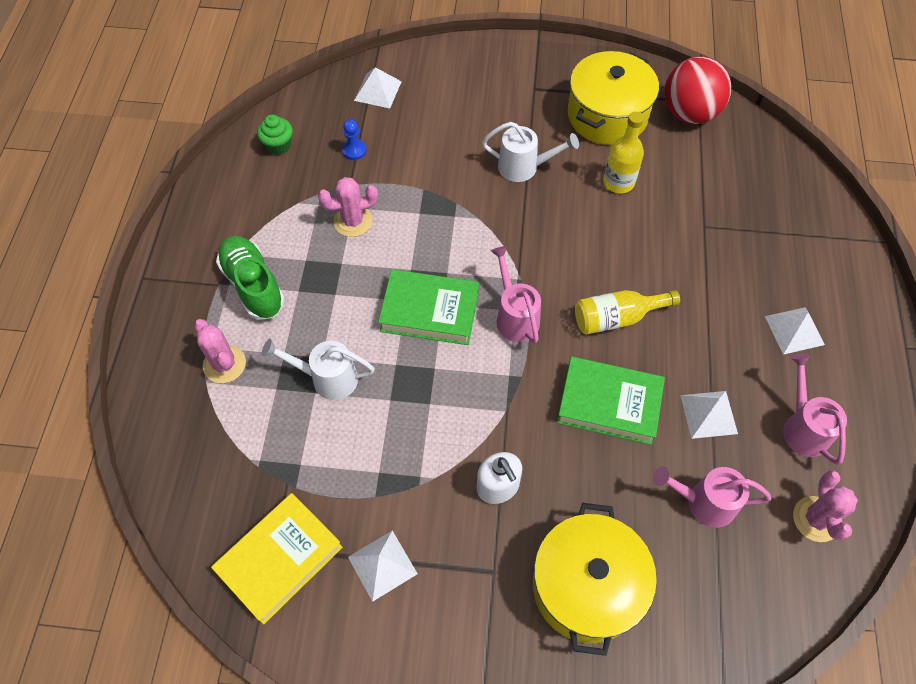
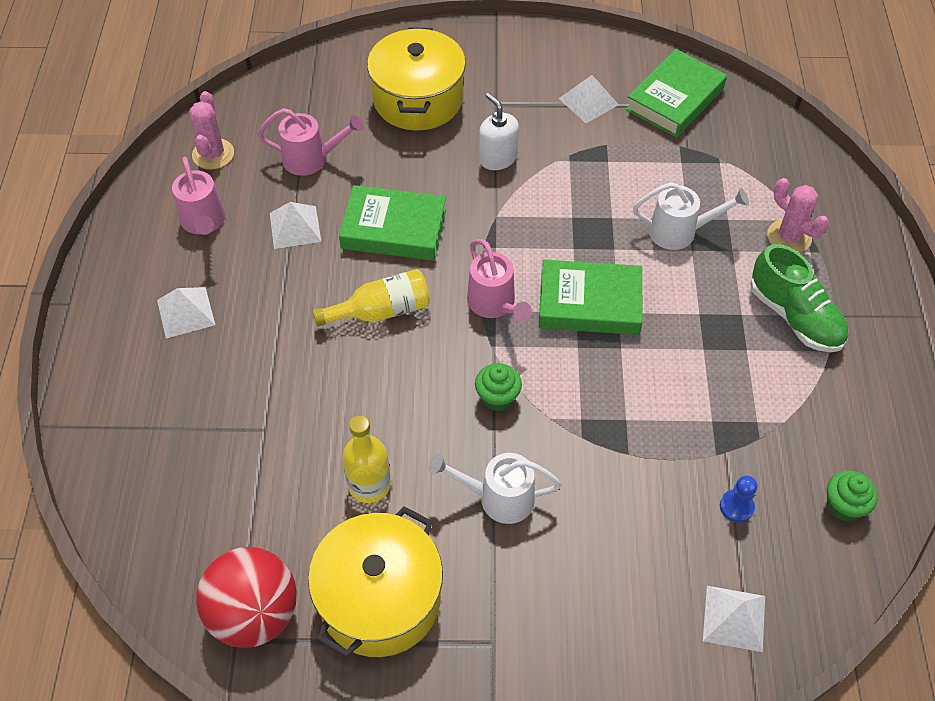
camera: 175 degrees right, 5 degrees down
yellow book [211,493,343,624] -> green book [625,49,727,138]
pink cactus [318,177,378,237] -> none
none -> green cupcake [475,363,522,411]

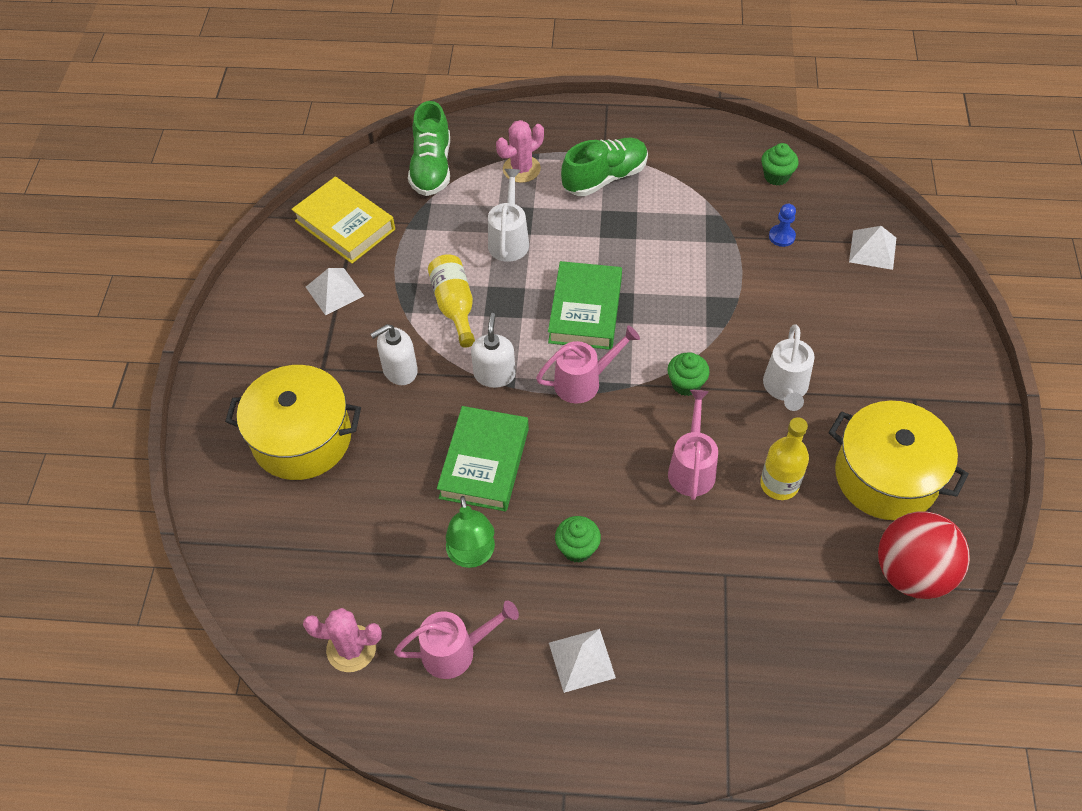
camera: 85 degrees left, 0 degrees up
pink watering can [258,108,364,176] -> pink watering can moved to [668,390,718,500]
white pyramid [270,202,321,249] -> green lamp [446,496,495,568]
yellow bottle [312,269,430,327] -> yellow bottle moved to [428,254,475,348]
green book [625,49,727,138] -> yellow book [291,177,395,264]
none -> green shoe [408,101,450,196]
none -> white soap dispenser [471,313,516,388]
none -> green cupcake [555,516,601,563]

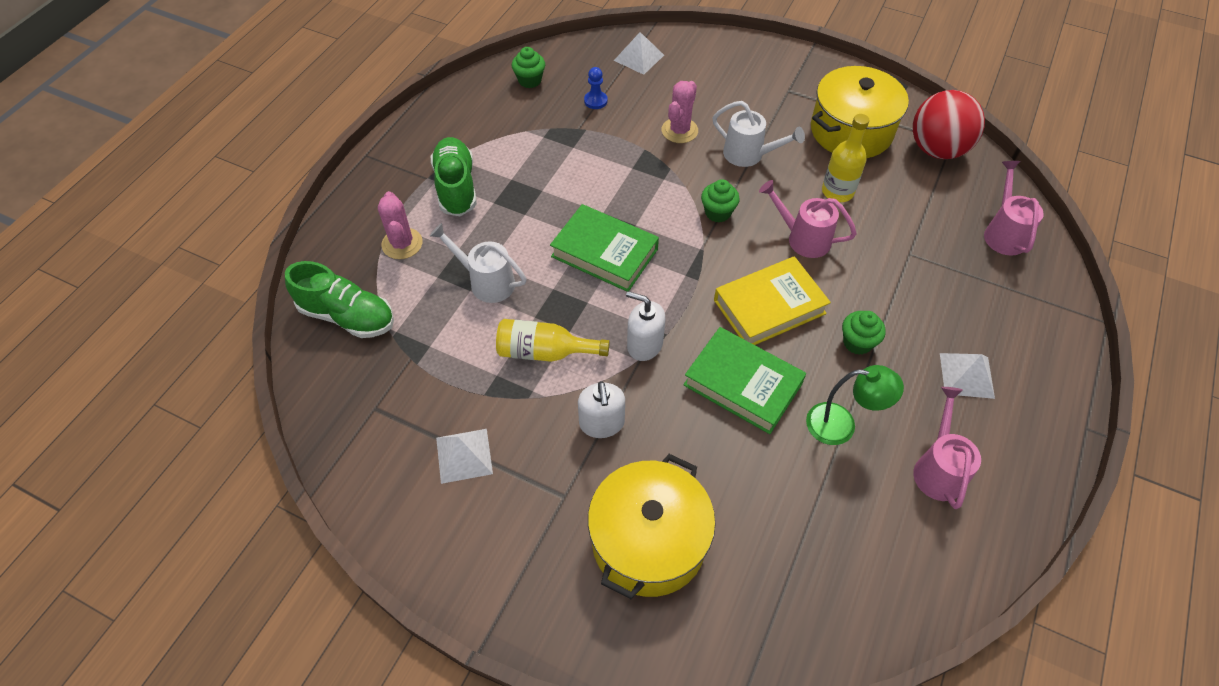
camera: 70 degrees left, 0 degrees up
yellow book [291,177,395,264] -> yellow book moved to [714,256,831,345]
pink cactus [303,608,382,672] -> pink cactus moved to [662,81,698,143]
pink watering can [536,325,640,404] -> pink watering can moved to [984,161,1044,256]

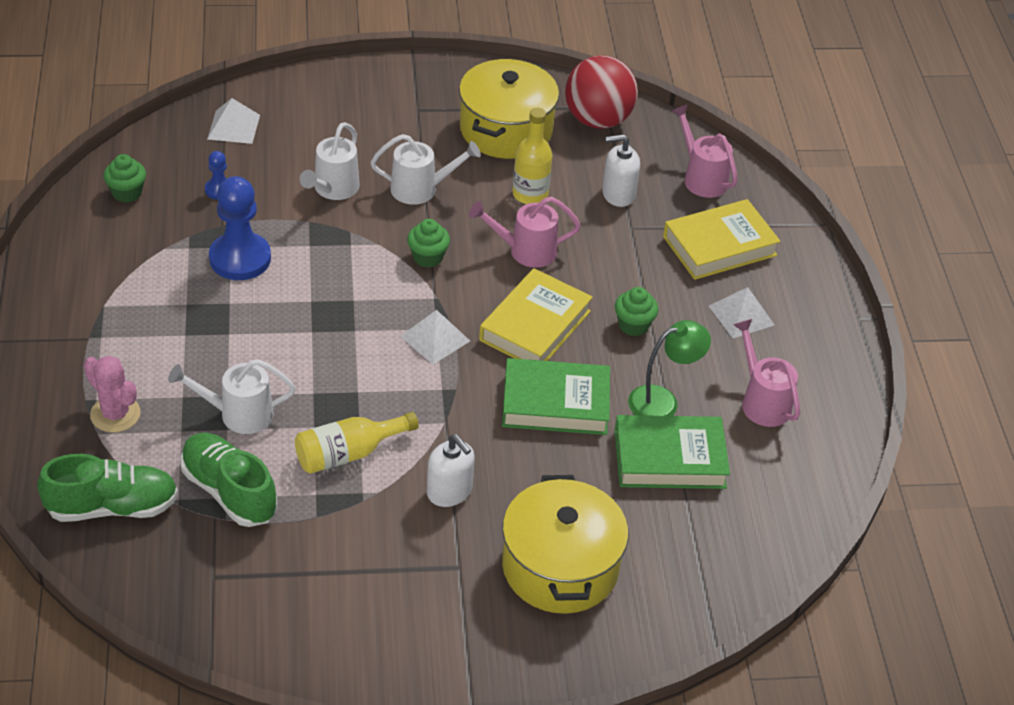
camera: 35 degrees left, 10 degrees down
green shoe [431,137,477,216] -> green shoe moved to [181,433,277,527]
white pyramid [436,429,493,484] -> white pyramid moved to [400,310,470,364]
green book [550,204,659,291] -> green book moved to [615,415,730,489]
white soap dispenser [626,291,665,361] -> white soap dispenser moved to [602,134,640,207]
pink cactus [662,81,698,143] -> white watering can [300,122,360,200]
none -> blue pawn [209,176,271,280]
none -> yellow book [663,199,781,280]

